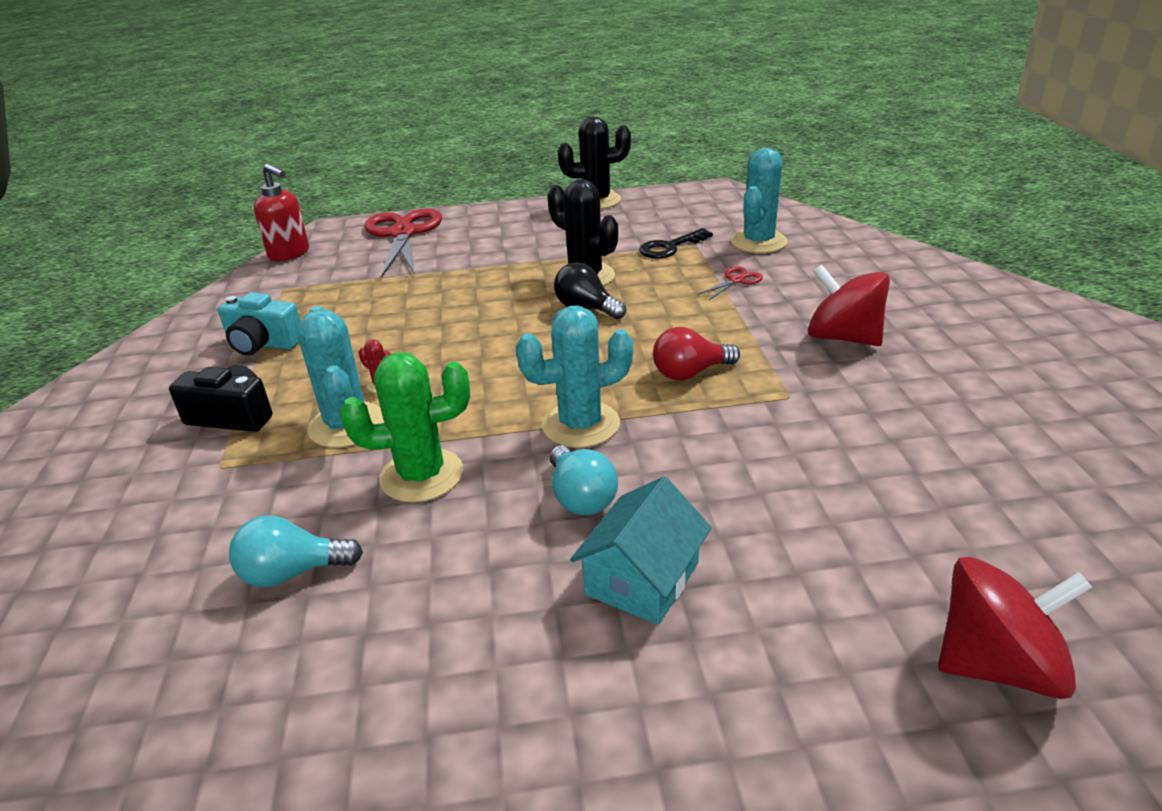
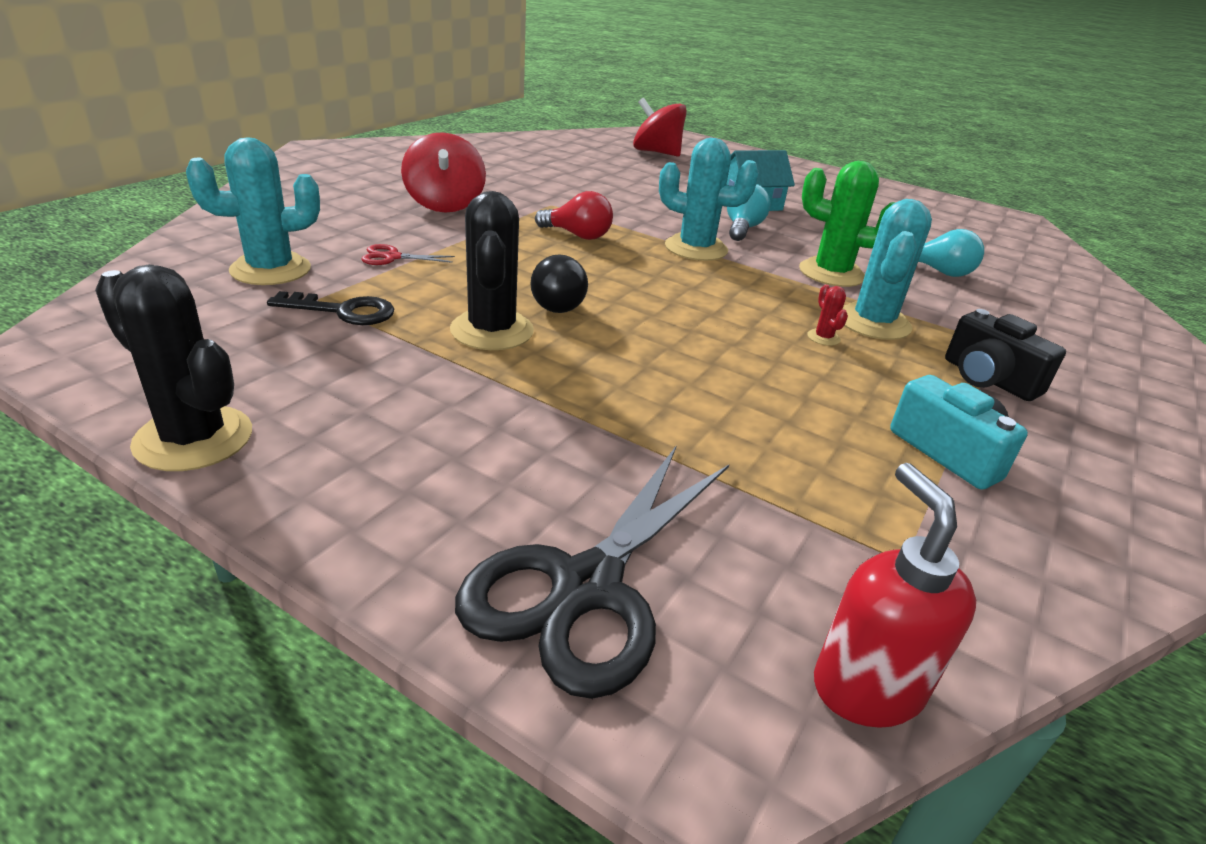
camera: 145 degrees left, 0 degrees up
red scissors [364,208,442,276] -> black scissors [455,445,729,699]

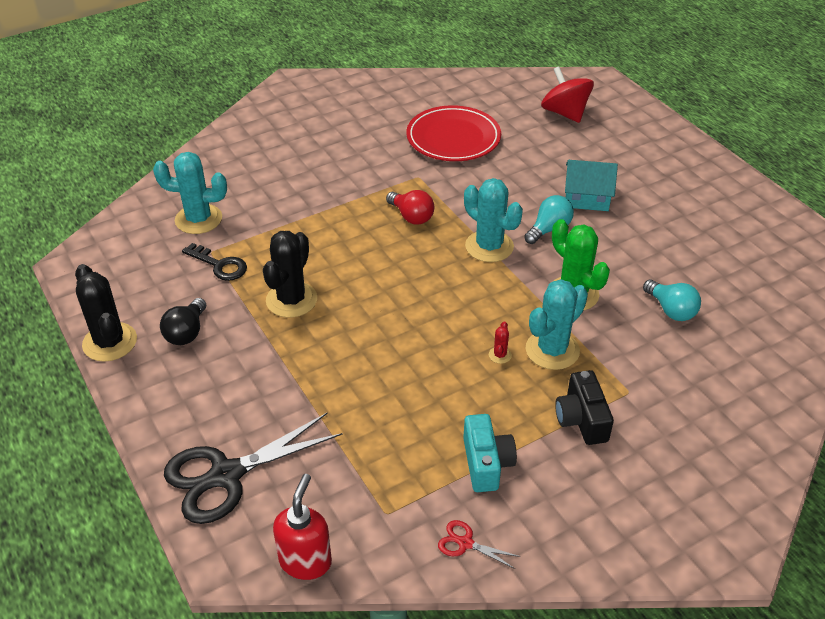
camera: 30 degrees right, 10 degrees up
red scissors [361,244,455,265] -> red scissors moved to [438,520,520,569]
red spinning top [401,132,486,213] -> none
black light bulb [530,254,588,313] -> black light bulb moved to [160,298,206,345]
none -> red plate [406,105,501,161]

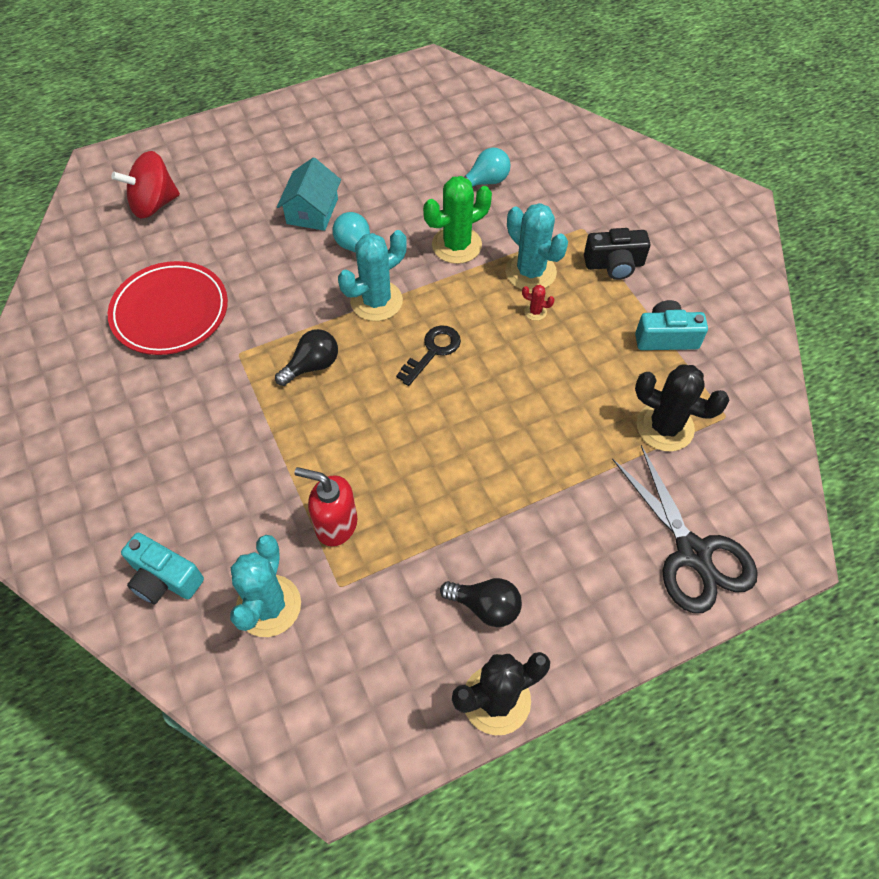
camera: 85 degrees left, 15 degrees up
black key [182,243,247,281] -> black key moved to [396,326,461,386]
black cactus [263,231,317,318] -> black cactus moved to [635,365,729,452]
red soap dispenser [273,474,332,580] -> red soap dispenser moved to [295,467,357,546]
red light bulb [386,190,434,225] -> black light bulb [275,329,338,386]
red scissors [438,520,520,569] -> none
none -> turquoise camera [121,533,204,604]

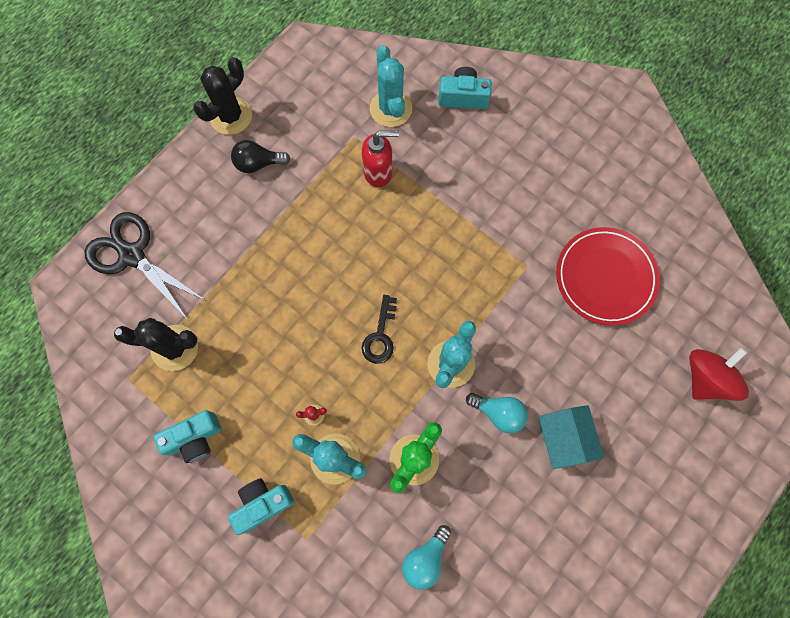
camera: 155 degrees right, 15 degrees up
black light bulb [275,329,338,386] -> none
black camera [584,228,650,280] -> turquoise camera [228,478,294,535]

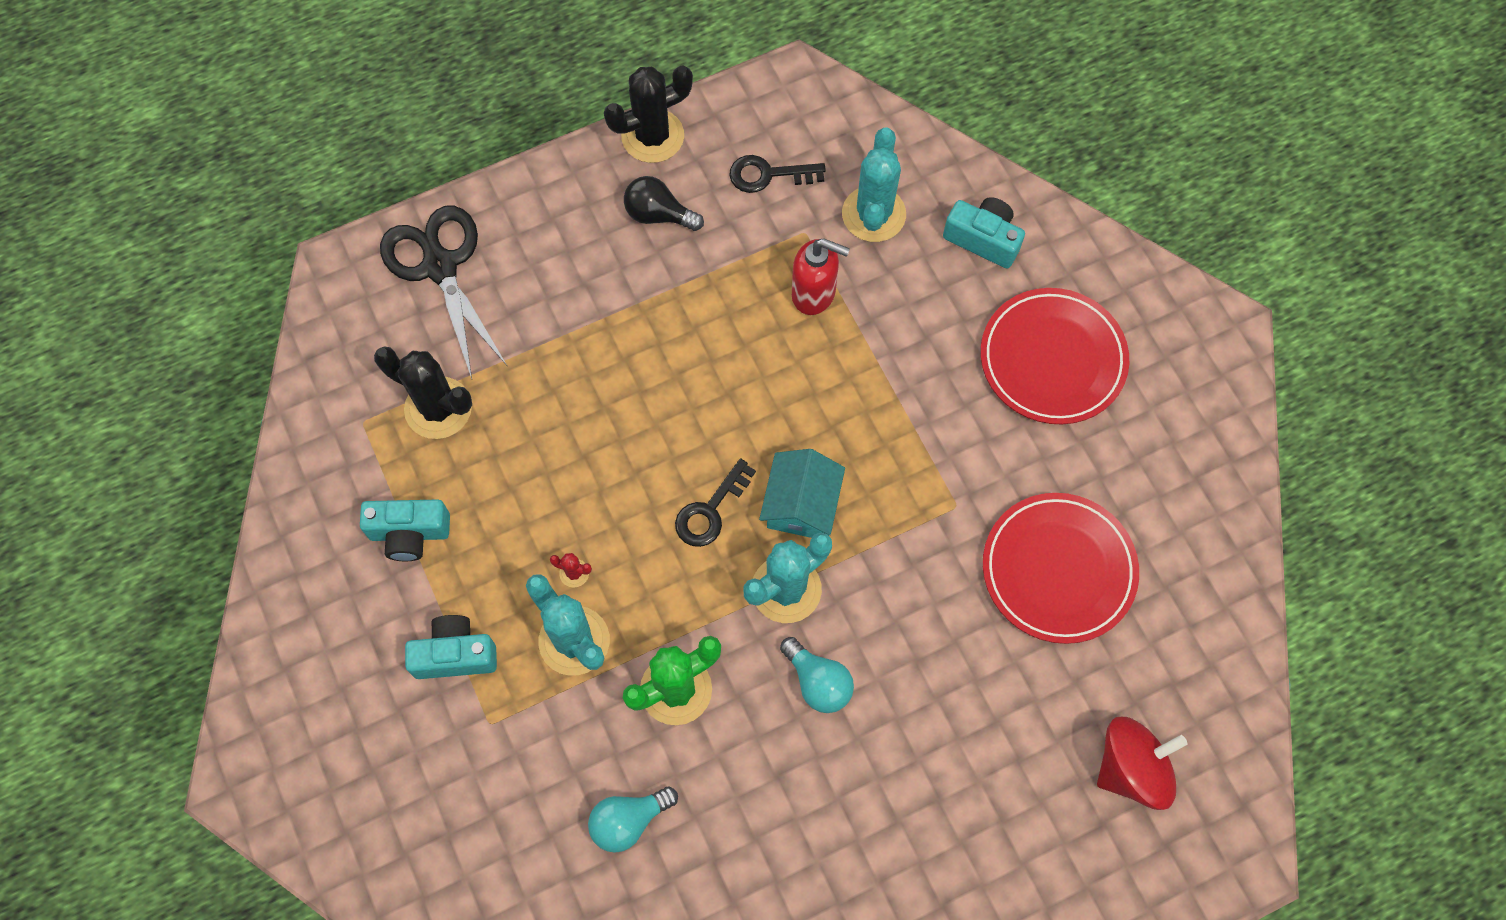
camera: 25 degrees right, 5 degrees down
turquoise house [539,405,604,469] -> turquoise house moved to [759,449,845,538]
none -> black key [729,155,826,193]
none -> red plate [981,288,1129,425]

